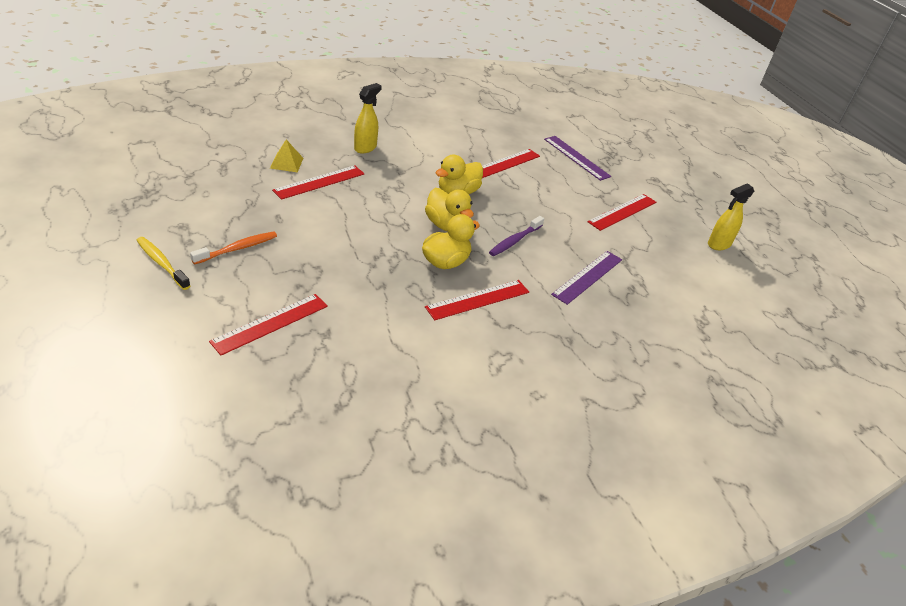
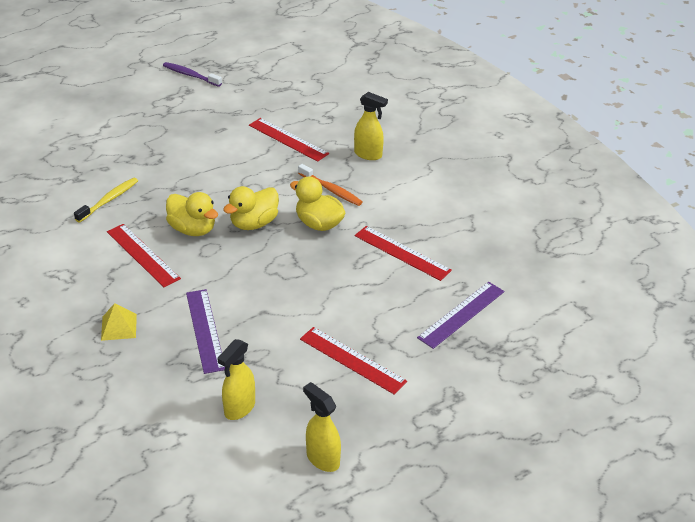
camera: 85 degrees right, 0 degrees up
yellow toothbrush [136,237,190,290] -> yellow toothbrush moved to [74,177,138,223]
orange toothbrush [190,231,277,265] -> orange toothbrush moved to [298,164,363,206]
red ruler [209,294,328,355] -> none
yellow pyramid [270,139,303,172] -> yellow pyramid moved to [101,303,137,341]
purple toothbrush [489,216,544,256] -> purple toothbrush moved to [163,62,222,87]
purple ruler [551,251,622,305] -> purple ruler turned 45 degrees clockwise [186,289,225,374]
none -> yellow spray bottle [217,339,255,420]

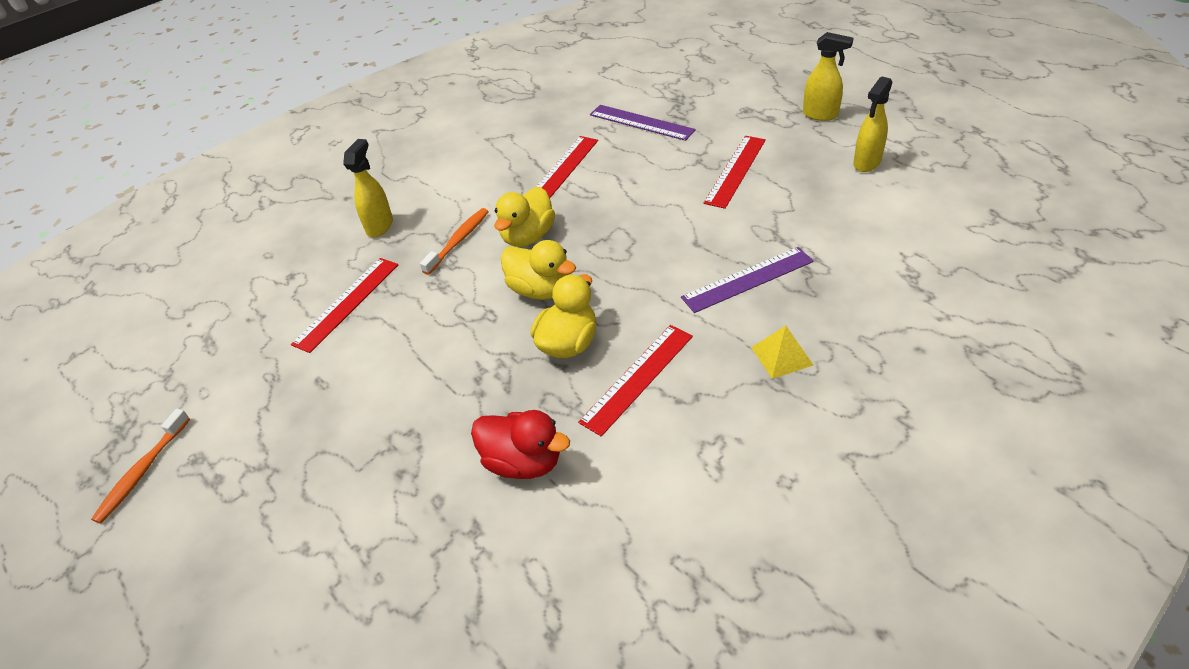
camera: 95 degrees left, 5 degrees up
yellow toothbrush [74,177,138,223] -> red duck [471,410,570,479]
purple toothbrush [163,62,222,87] -> orange toothbrush [91,409,190,524]
yellow spray bottle [217,339,255,420] -> yellow spray bottle moved to [803,32,854,121]

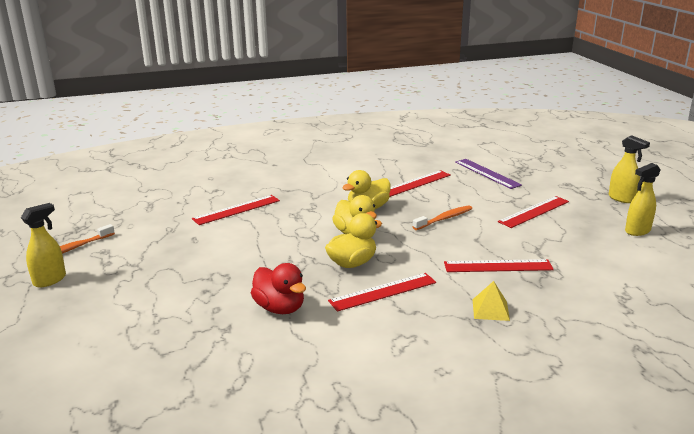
camera: 20 degrees right, 20 degrees down
yellow spray bottle [343,139,393,237] -> yellow spray bottle moved to [21,203,66,288]
orange toothbrush [420,208,489,275] -> orange toothbrush moved to [413,205,472,230]
purple ruler [681,247,814,313] -> red ruler [444,259,554,272]

